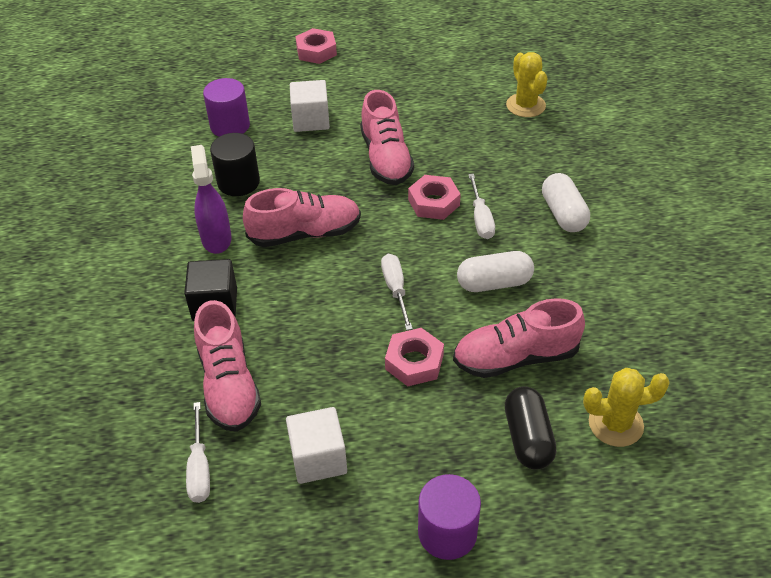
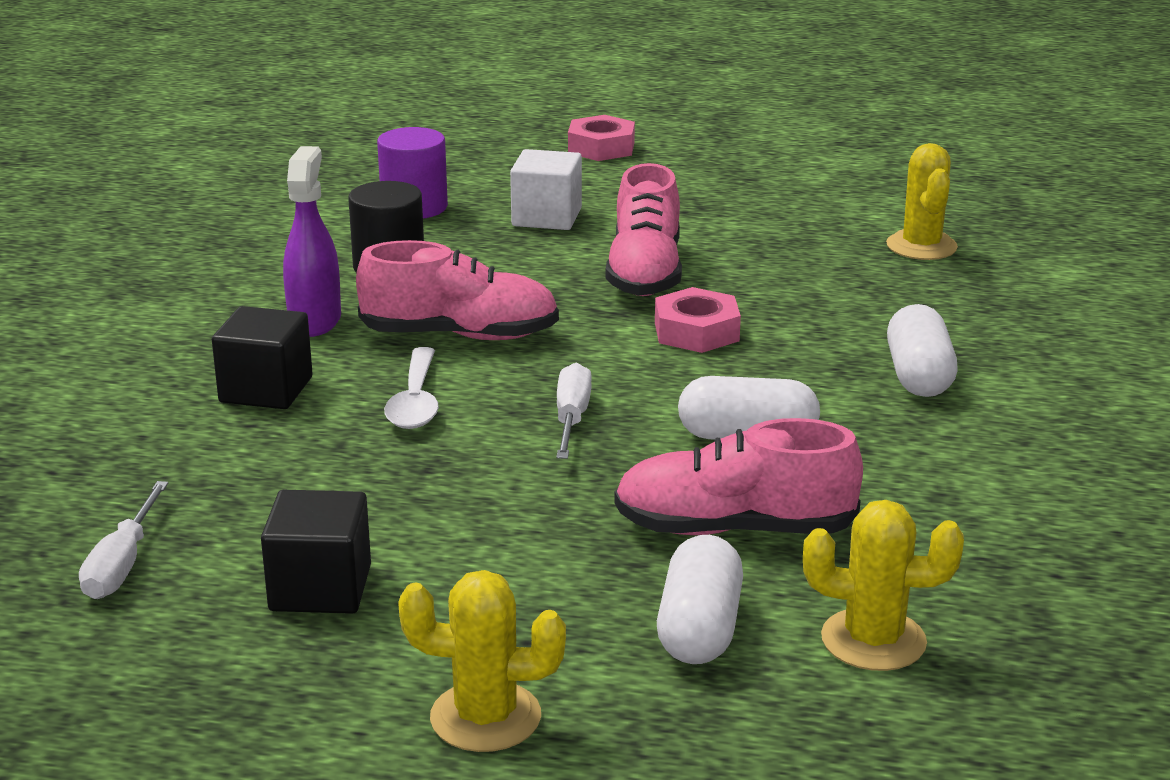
camera: 15 degrees right, 20 degrees down
pink shoe [194,300,261,432] -> none
white cube [286,407,347,484] -> black cube [261,490,371,614]
pink nut [385,328,444,387] -> none
purple cylinder [418,474,481,560] -> yellow cactus [398,570,566,752]
white screwdriver [468,174,495,239] -> none
black capsule [505,386,557,470] -> white capsule [657,535,743,664]
none -> white spoon [384,347,439,429]

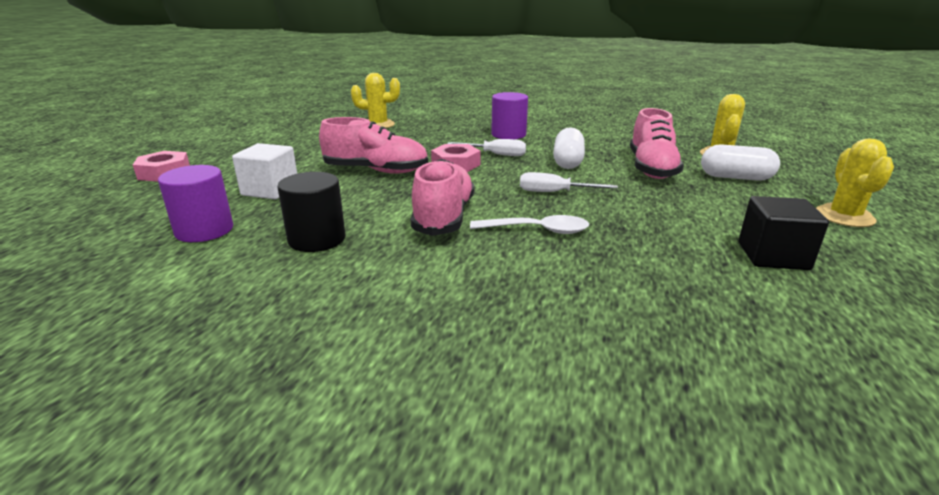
camera: 85 degrees left, 0 degrees up
white screwdriver [79,481,168,599] -> white screwdriver moved to [447,139,526,156]
black cube [212,306,313,409] -> none
purple spray bottle [283,146,341,337] -> none
white capsule [887,304,957,397] -> purple cylinder [491,92,528,139]

